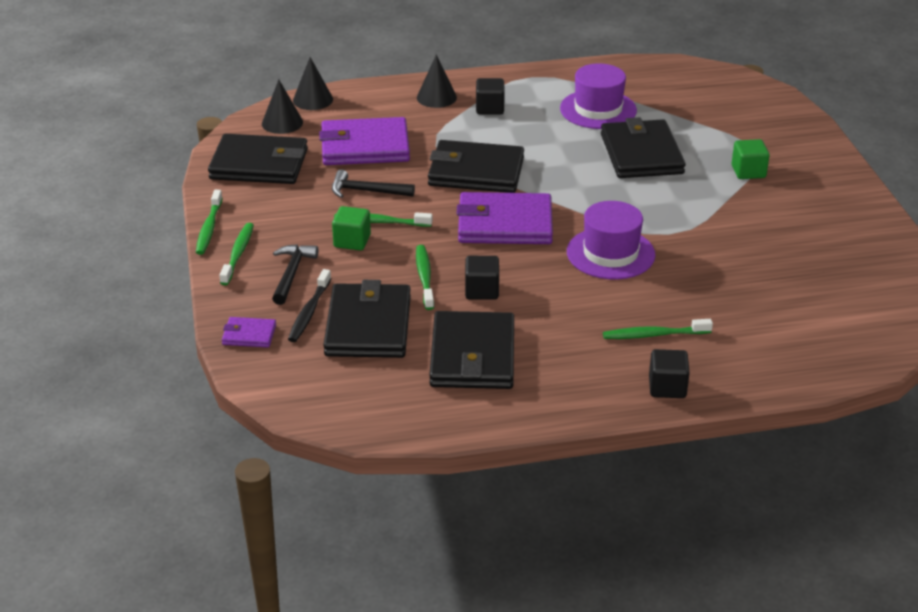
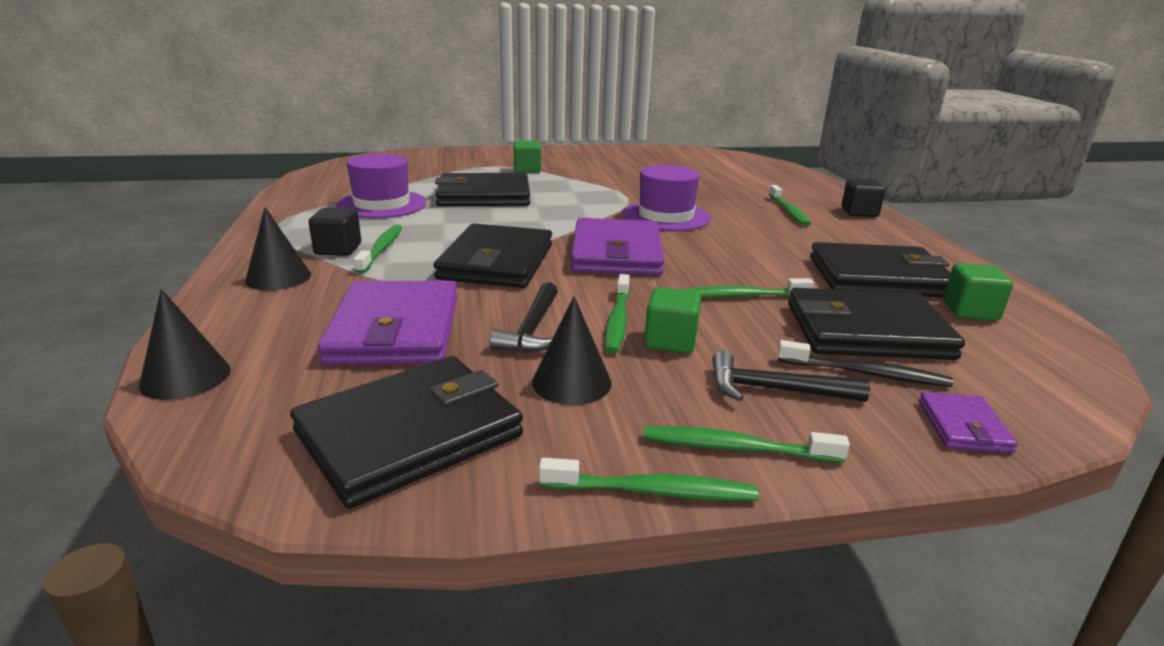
camera: 90 degrees left, 10 degrees down
black wallet [208,134,308,184] -> black wallet turned 45 degrees clockwise [290,356,523,509]
black cone [262,79,303,134] -> black cone moved to [532,296,612,405]
black cube [465,256,499,300] -> none
none -> green toothbrush [354,225,402,274]
none -> green cube [943,263,1013,321]

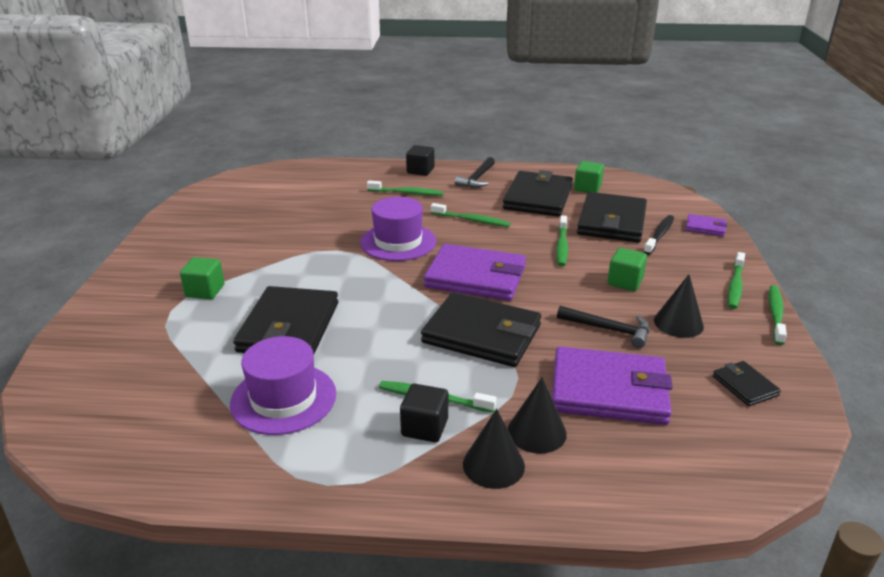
camera: 75 degrees left, 5 degrees up
black cone [139,289,231,400] -> black cone moved to [508,377,567,453]
black wallet [290,356,523,509] -> black wallet [713,361,781,406], size x0.47
green toothbrush [605,274,630,354] -> green toothbrush moved to [431,203,511,227]
black hammer [712,351,870,401] -> black hammer moved to [455,157,495,188]

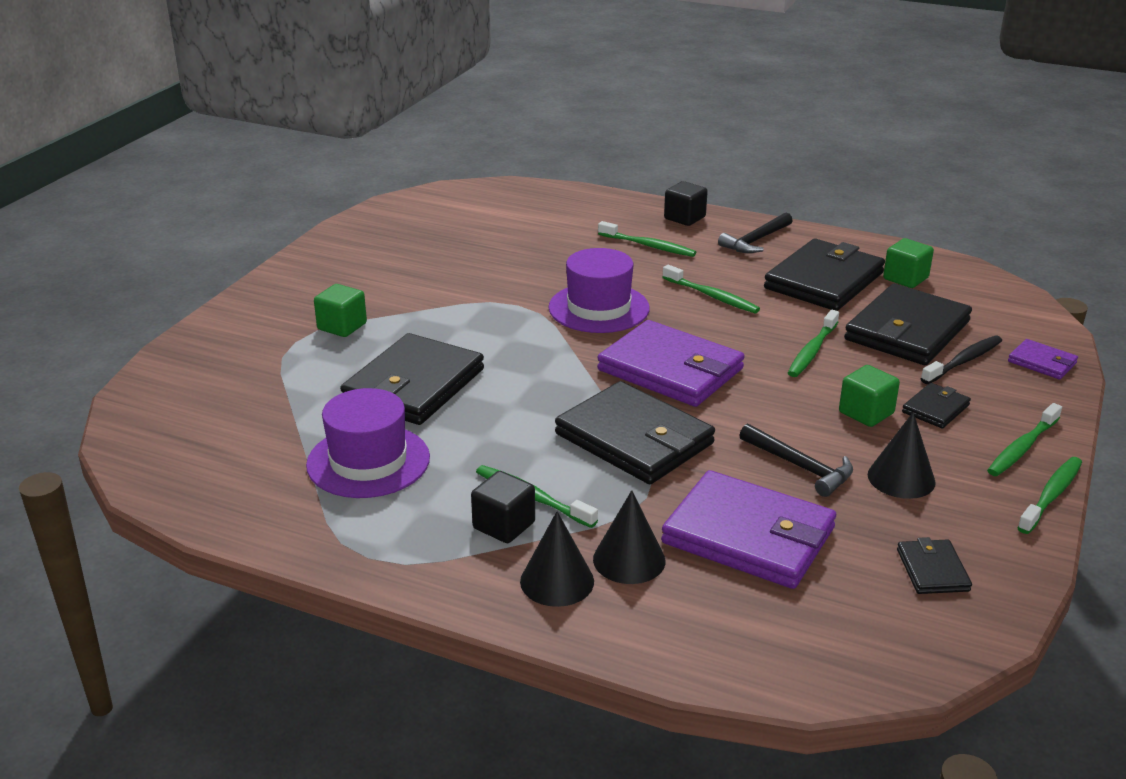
camera: 20 degrees right, 0 degrees up
none -> black wallet [902,383,971,428]

